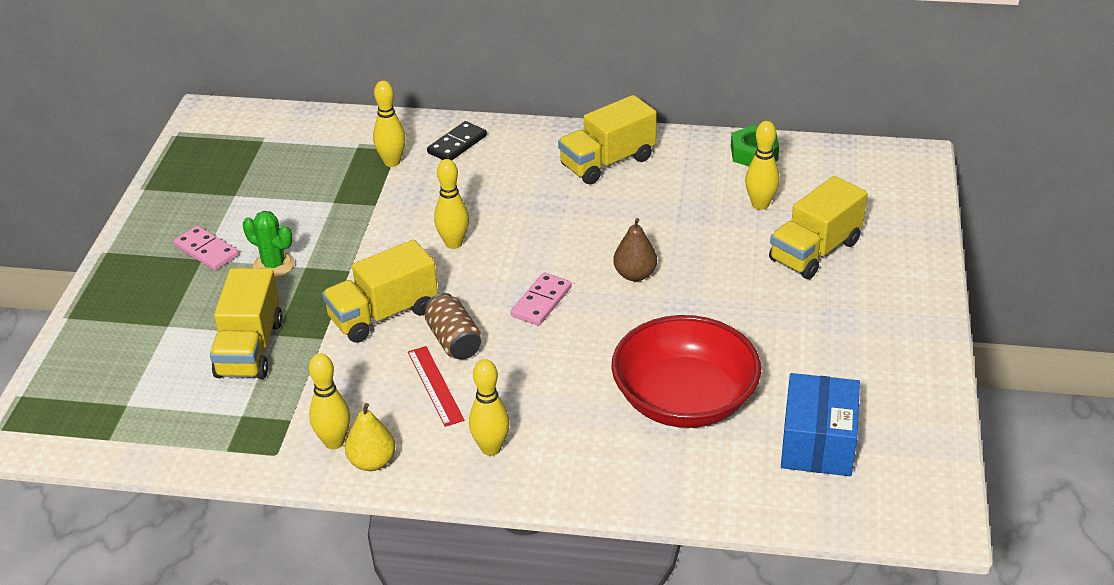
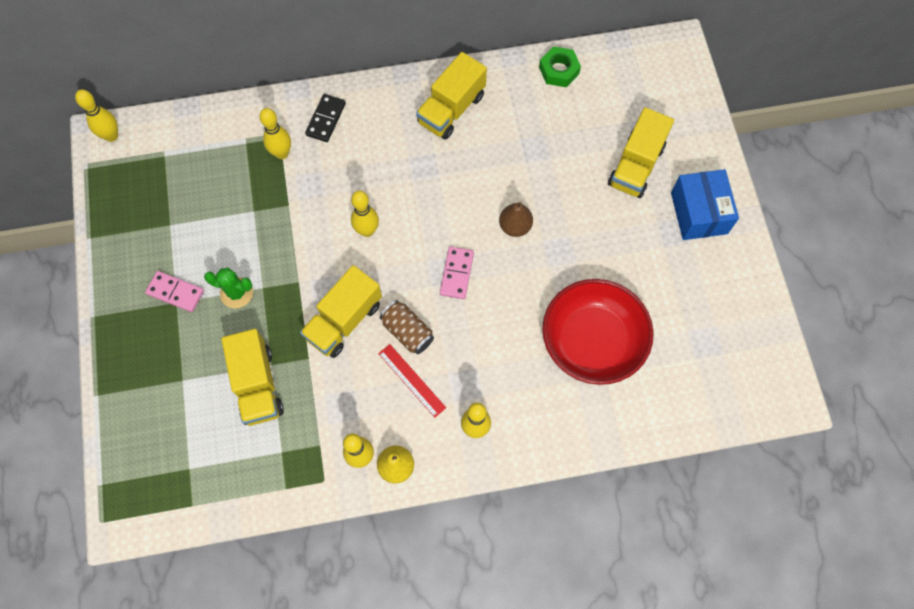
camera: 20 degrees left, 30 degrees up
yellow bowling pin [745,121,779,210] -> yellow bowling pin moved to [75,89,118,142]
blue box [781,373,860,476] -> blue box moved to [671,169,739,240]

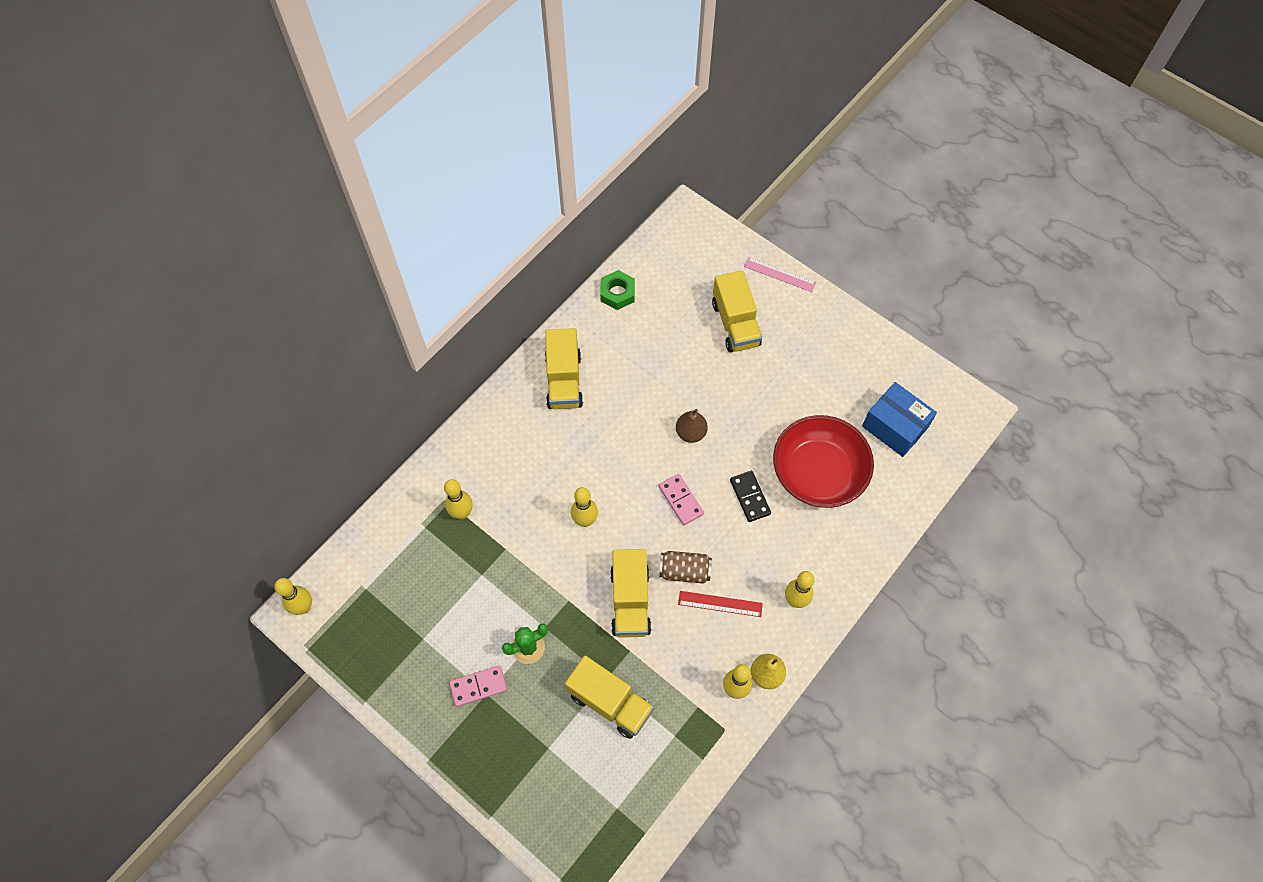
camera: 40 degrees left, 5 degrees down
black domino [305,94,346,142] -> black domino moved to [730,471,771,522]
blue box [671,169,739,240] -> blue box moved to [862,382,937,457]
none -> pink ruler [744,257,816,292]

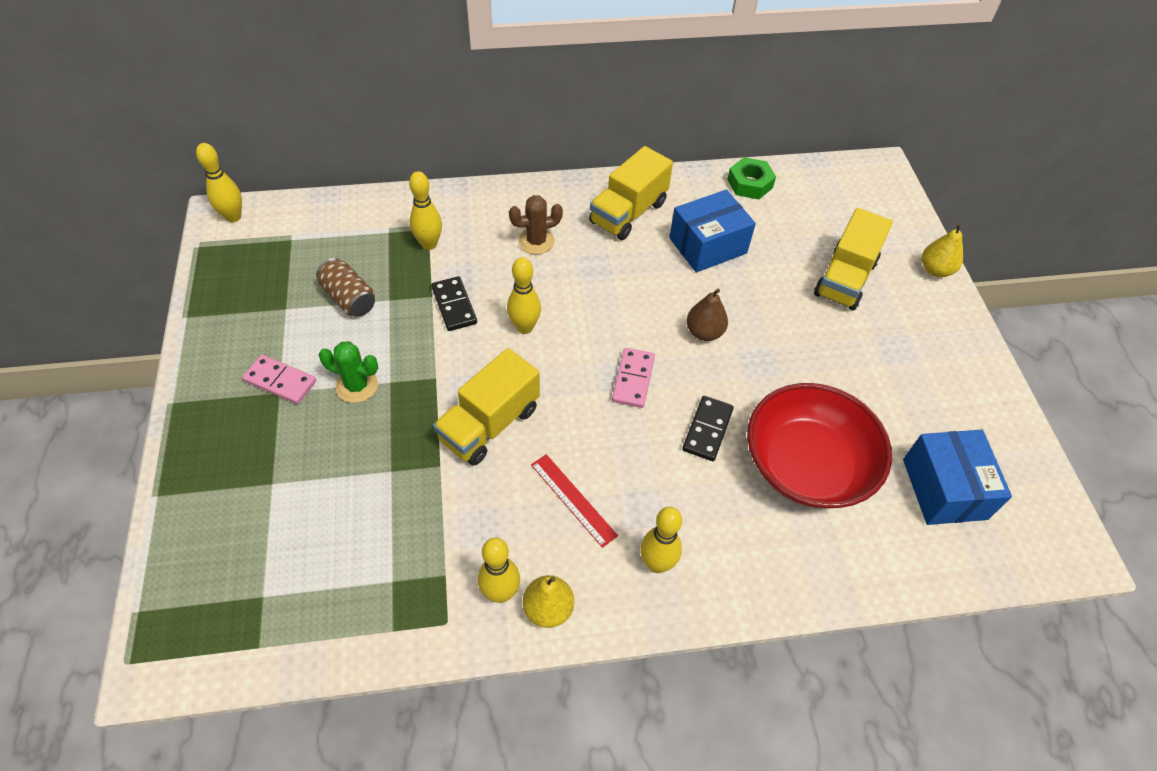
camera: 40 degrees right, 10 degrees down
yellow truck [565,656,654,739] -> none
brown can [659,551,712,584] -> brown can moved to [316,258,375,317]
pink ruler [744,257,816,292] -> yellow pear [922,223,963,277]
none -> black domino [431,276,477,331]
none -> brown cactus [509,195,563,254]
none -> blue box [669,190,756,272]

